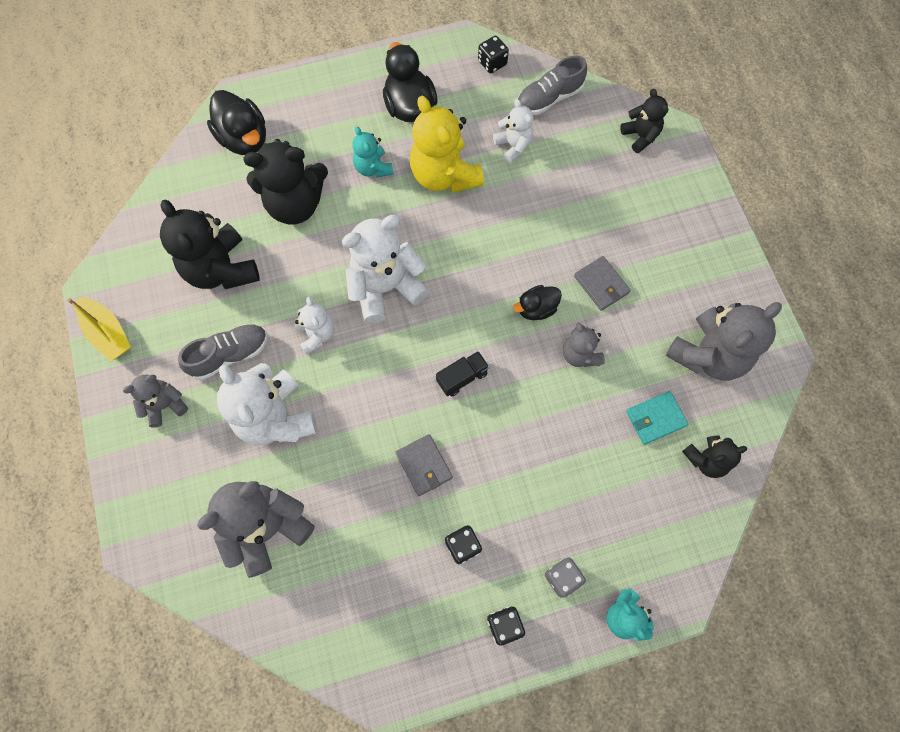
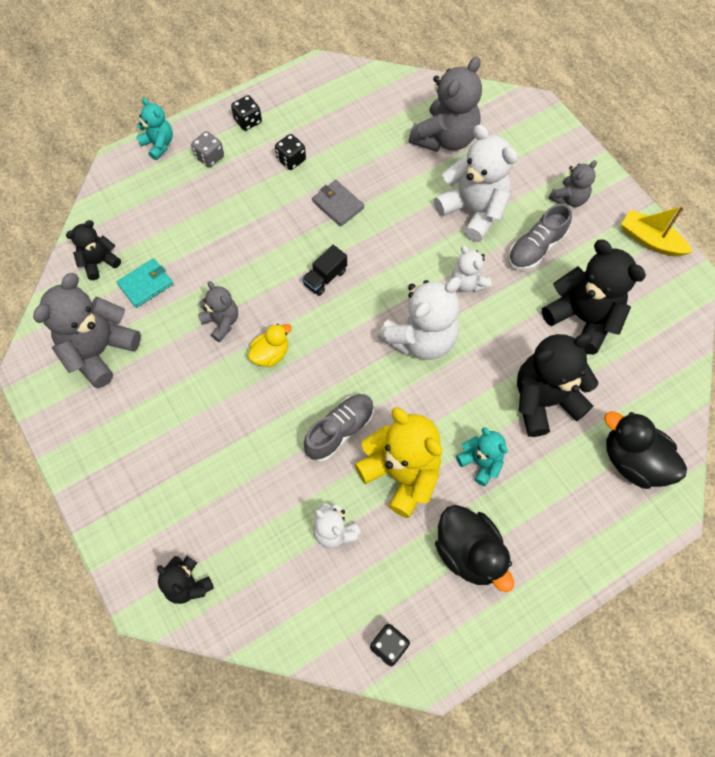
camera: 165 degrees right, 5 degrees down
black duck [513,285,562,320] -> yellow duck [248,324,292,367]
grey shoe [518,56,587,115] -> grey shoe moved to [304,394,374,462]
grey wallet [574,256,631,311] -> none

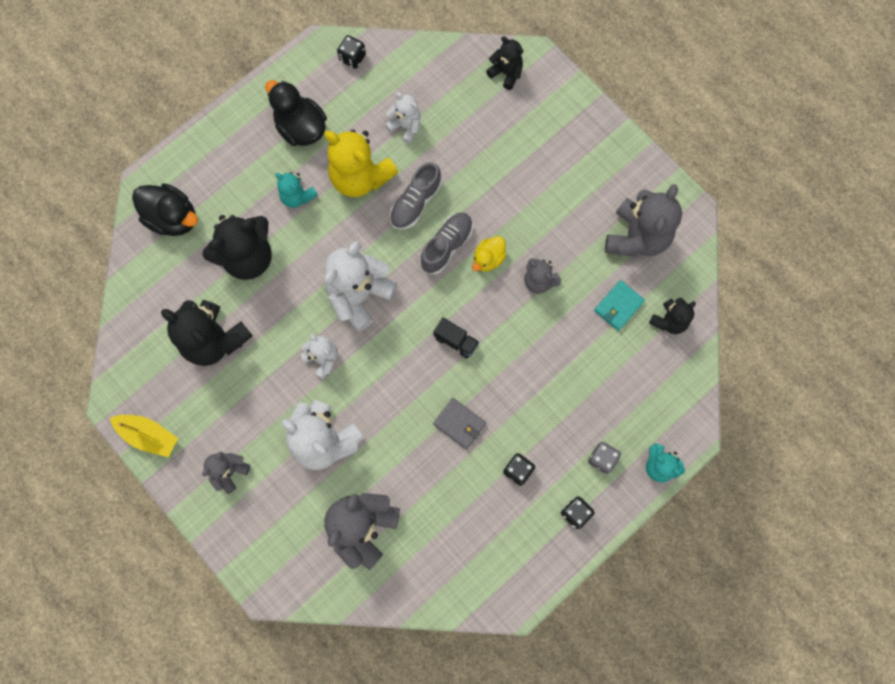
camera: 170 degrees right, 10 degrees up
black truck [302,245,347,296] -> black truck turned 90 degrees clockwise [433,317,479,359]
grey shoe [508,203,572,270] -> grey shoe moved to [420,213,473,275]

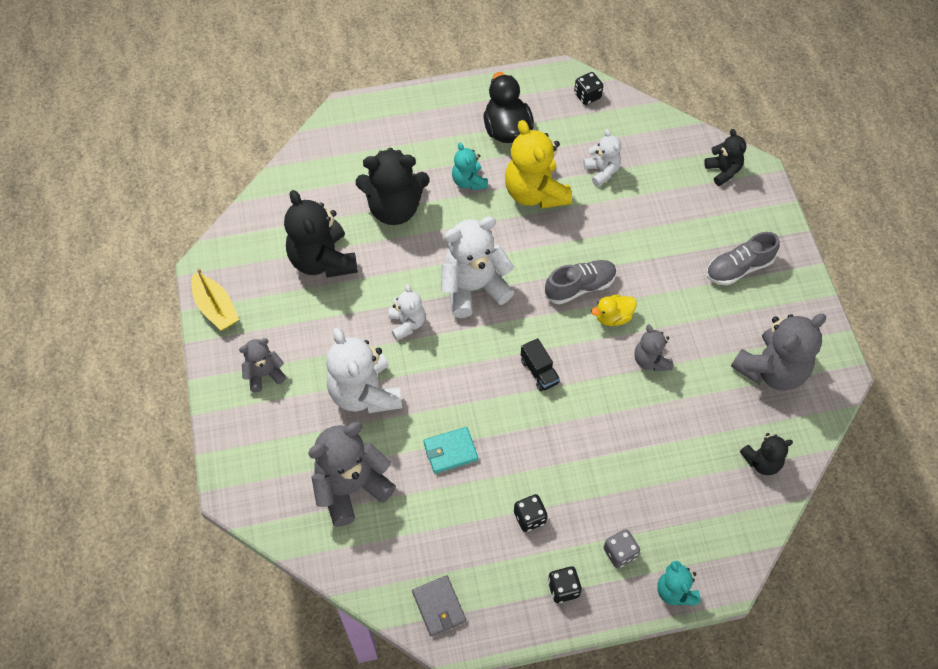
camera: 30 degrees right, 15 degrees down
black duck [132,183,198,236] -> none
grey shoe [390,162,442,230] -> grey shoe moved to [706,232,780,285]
grey wallet [433,398,486,449] -> grey wallet moved to [412,575,466,636]
turquoise wallet [594,280,645,331] -> turquoise wallet moved to [423,427,478,474]

